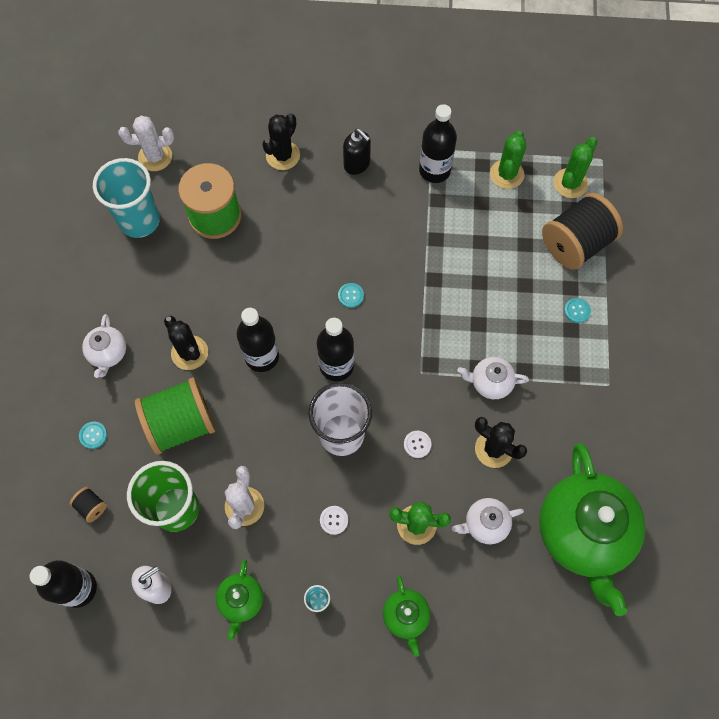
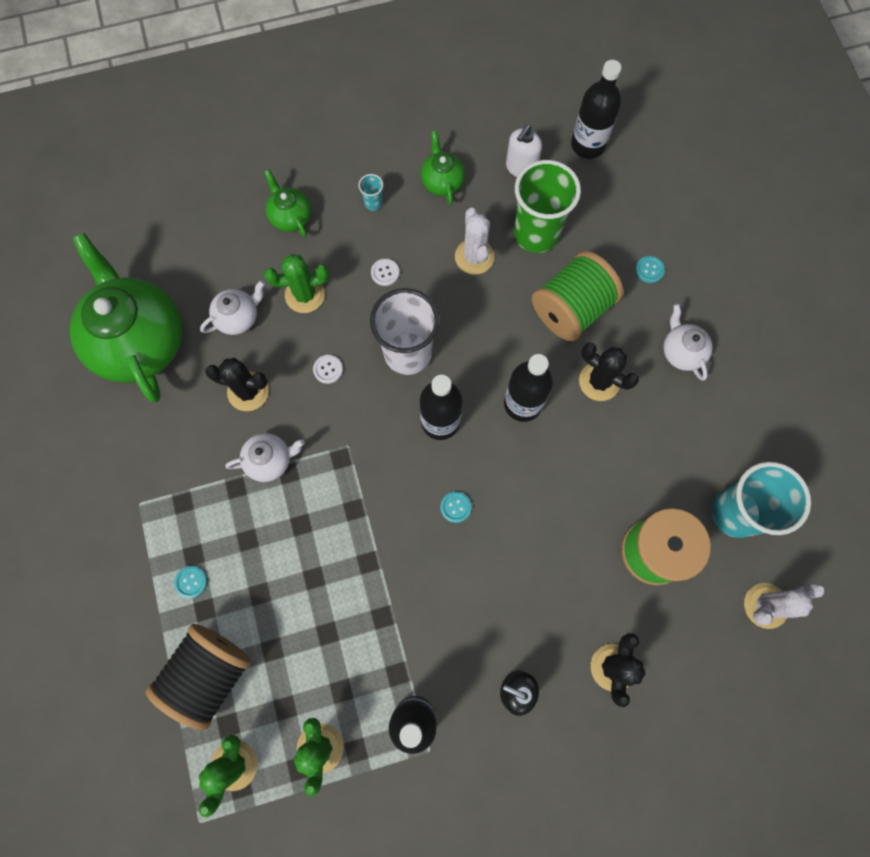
camera: 160 degrees right, 5 degrees up
black spool [69,487,107,523] -> none

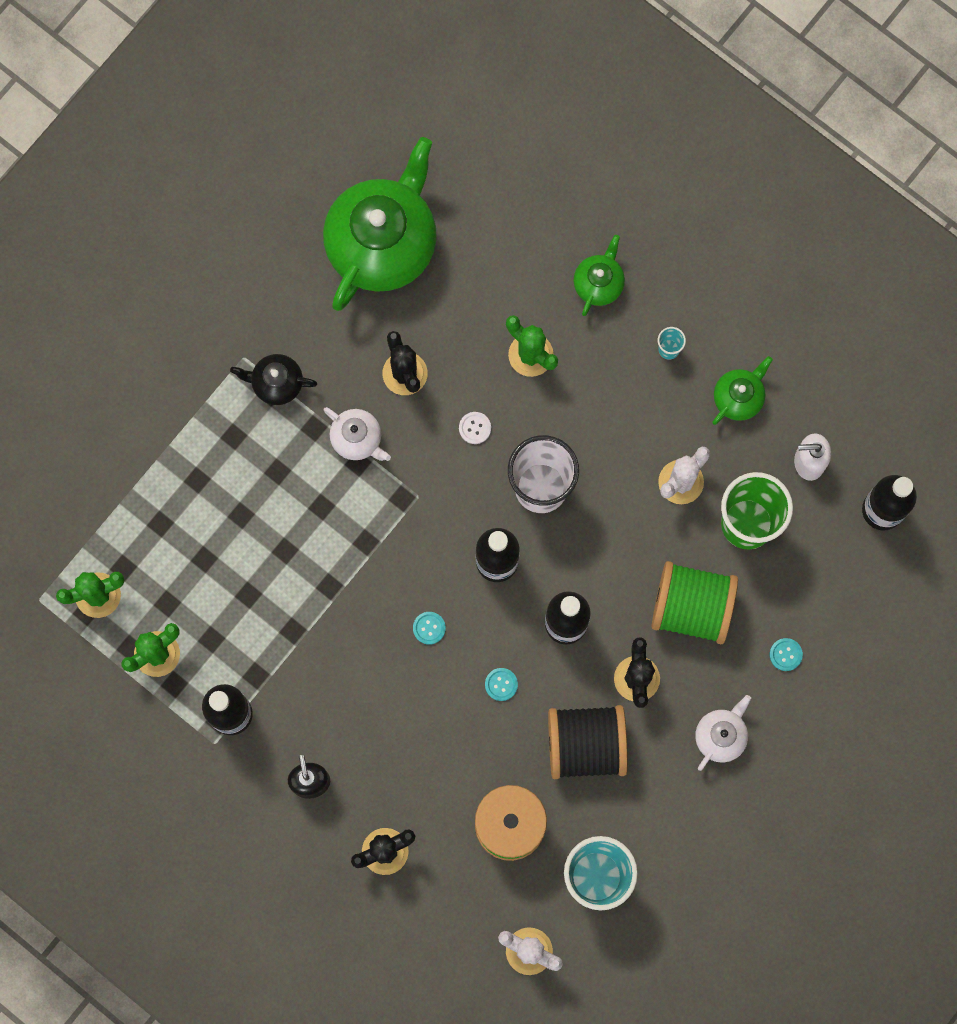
camera: 55 degrees right, 5 degrees up
black spool [146,624,251,730] -> black spool moved to [548,705,628,779]
turquoise button [174,566,207,598] -> turquoise button moved to [485,668,518,701]
white teapot [200,280,265,335] -> none
white button [371,259,399,286] -> none
none -> black teapot [230,354,317,405]

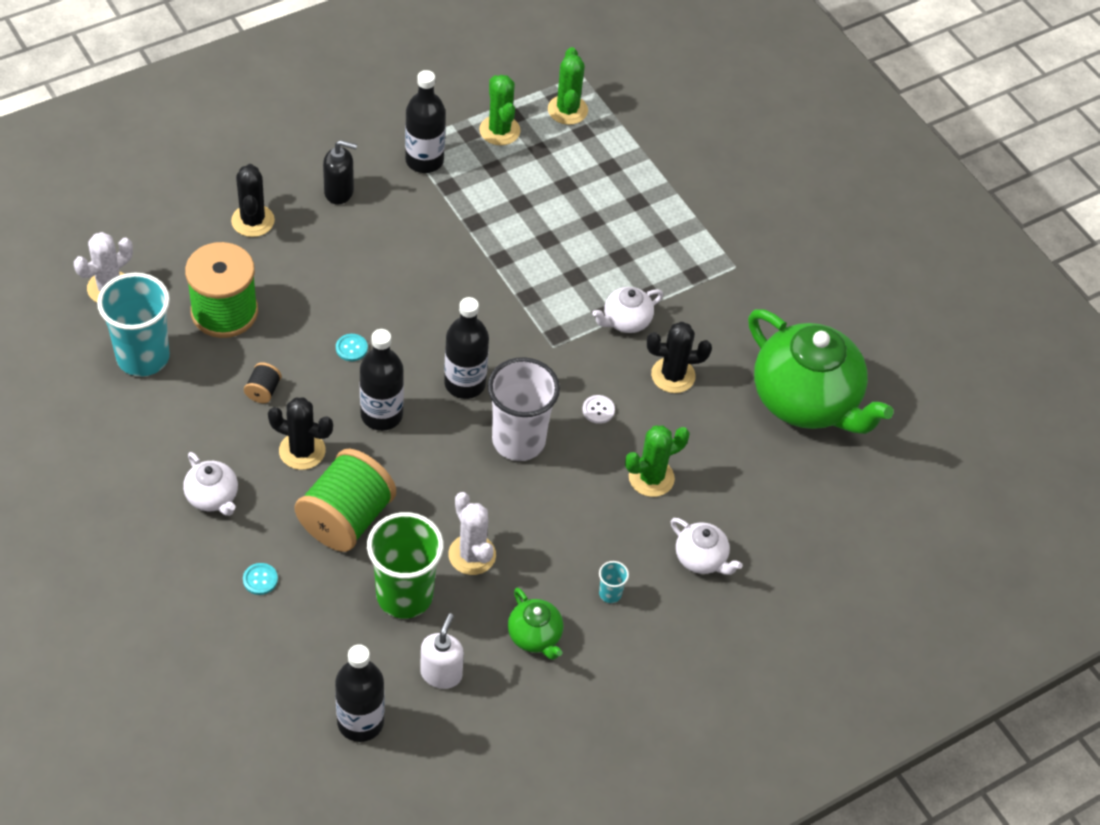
camera: 105 degrees right, 25 degrees down
black teapot [230,354,317,405] -> none
turquoise button [413,612,446,645] -> none
black spool [548,705,628,779] -> black spool [244,362,281,403], size x0.42
green teapot [574,235,625,316] -> white teapot [671,518,743,575]

